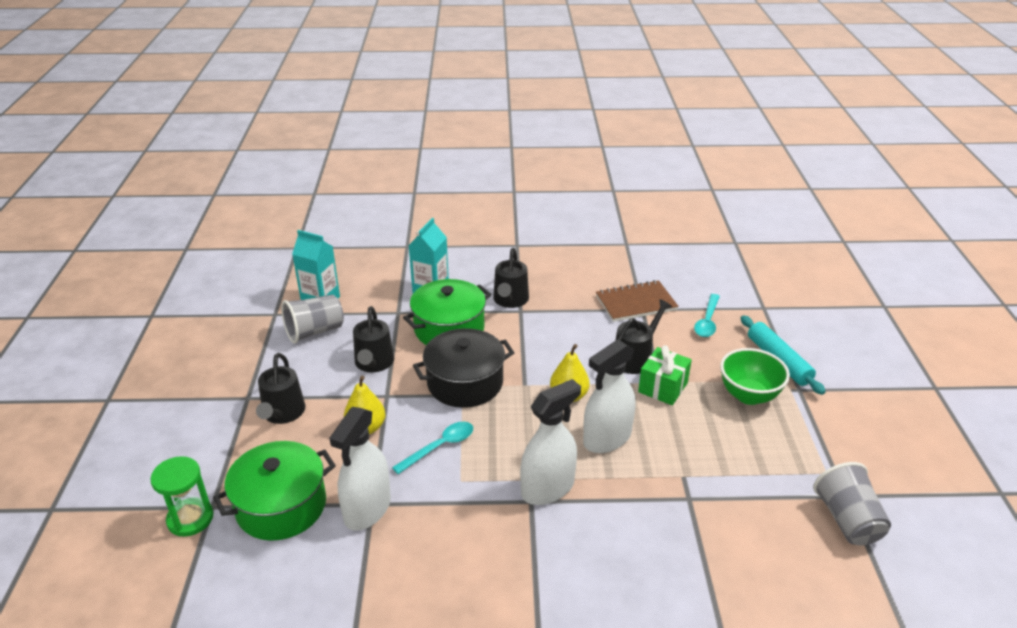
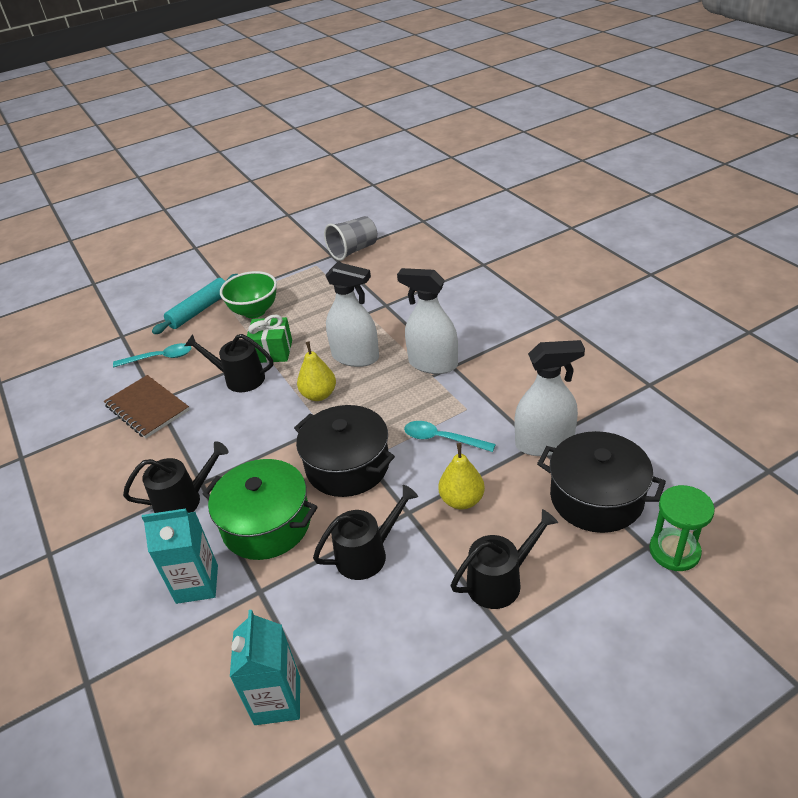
camera: 115 degrees left, 5 degrees up
green pot [213,441,336,541] -> black pot [537,431,666,533]
grey cup [281,294,344,344] -> none

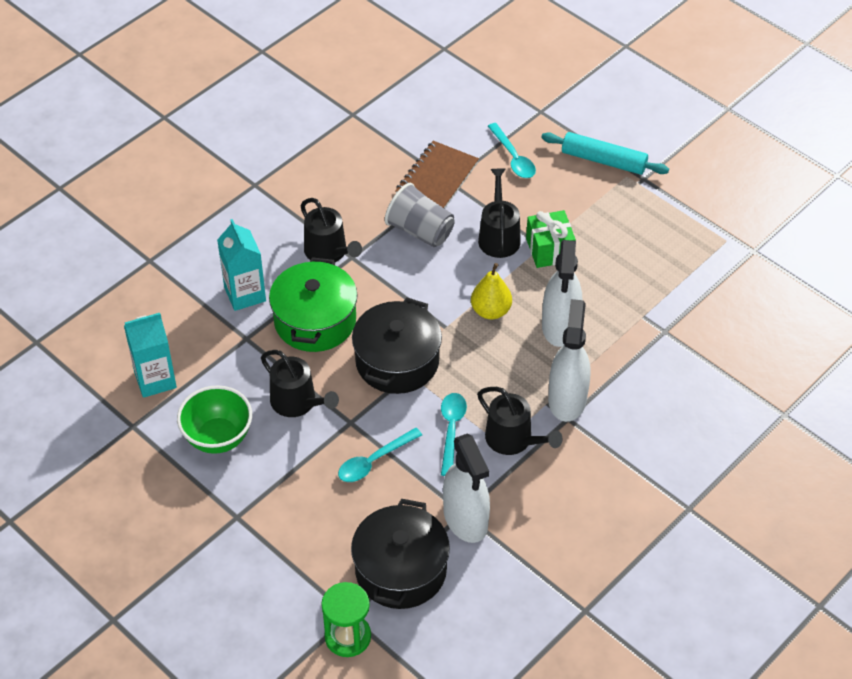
camera: 70 degrees right, 10 degrees up
green bowl [220,271,277,318] -> green bowl moved to [177,385,252,454]
grey cup [324,216,377,261] -> grey cup moved to [385,183,455,247]
yellow pear [438,443,485,509] -> turquoise spoon [338,428,422,482]
black watering can [451,509,558,609] -> black watering can moved to [477,387,563,455]

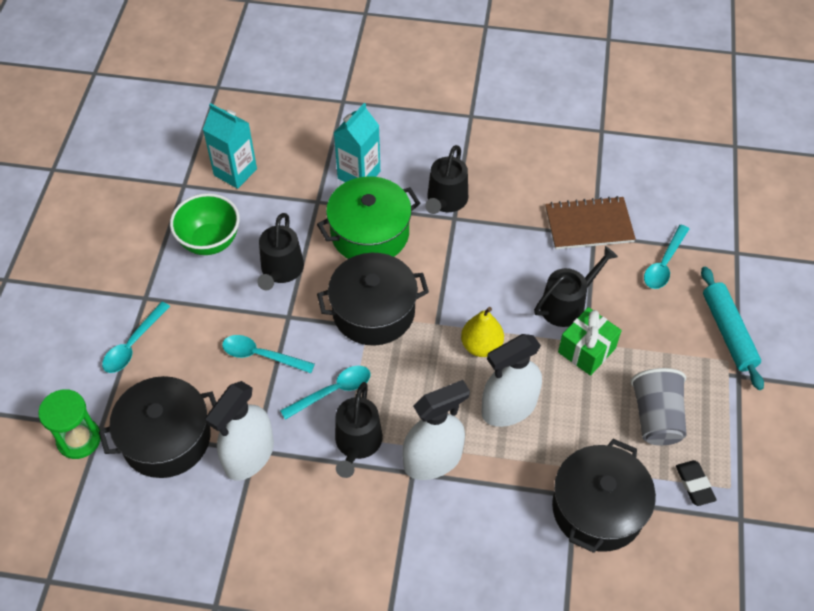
camera: 55 degrees right, 5 degrees up
grey cup [385,183,455,247] -> grey cup moved to [631,368,687,445]
none -> turquoise spoon [102,302,170,373]
none -> black pot [552,439,656,553]
none -> black eraser [676,460,717,506]

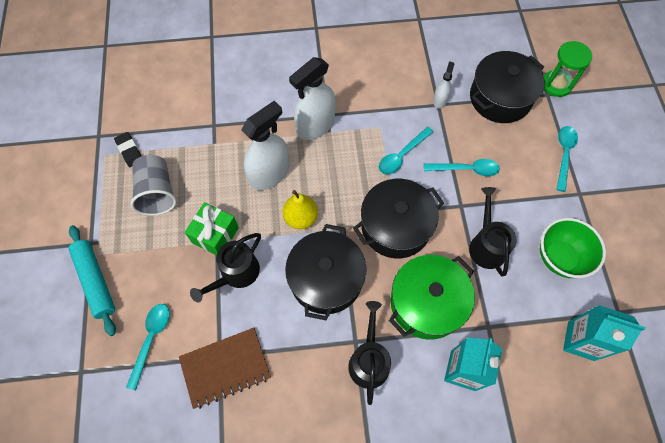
camera: 165 degrees right, 10 degrees up
white spray bottle [205,381,274,481] -> white spray bottle [433,61,454,109], size x0.51
black watering can [335,382,383,478] -> none
black pot [552,439,656,553] -> black pot moved to [285,224,367,321]

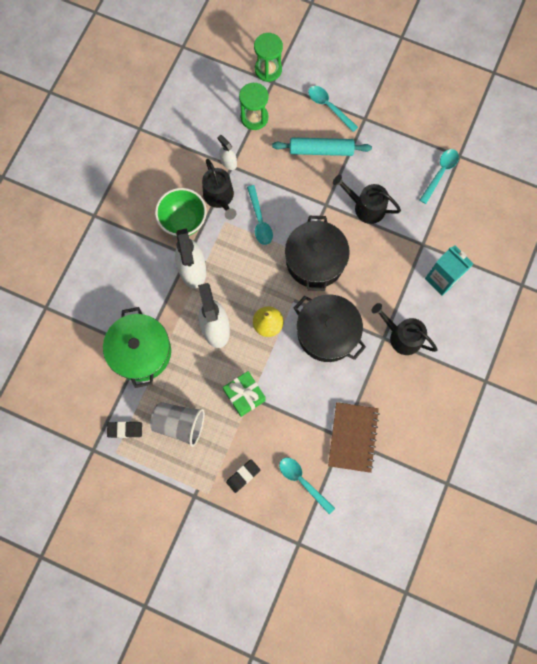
camera: 60 degrees left, 10 degrees up
turquoise rolling pin [68,225,116,336] -> turquoise rolling pin moved to [272,137,372,156]
black watering can [190,233,261,303] -> black watering can moved to [202,159,237,220]
green pot [389,255,475,340] -> green pot moved to [103,307,171,388]
turquoise spoon [424,159,500,177] -> turquoise spoon moved to [420,149,459,204]
black pot [470,51,545,123] -> green hourglass [239,83,268,130]
green bowl [540,218,606,278] -> green bowl moved to [155,188,207,237]
turquoise carton [563,305,646,361] -> none
none -> black eraser [226,459,260,493]

